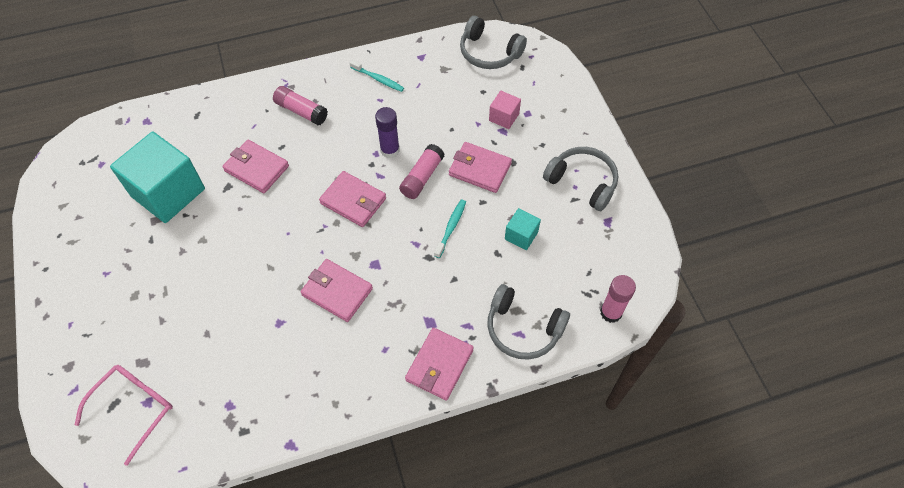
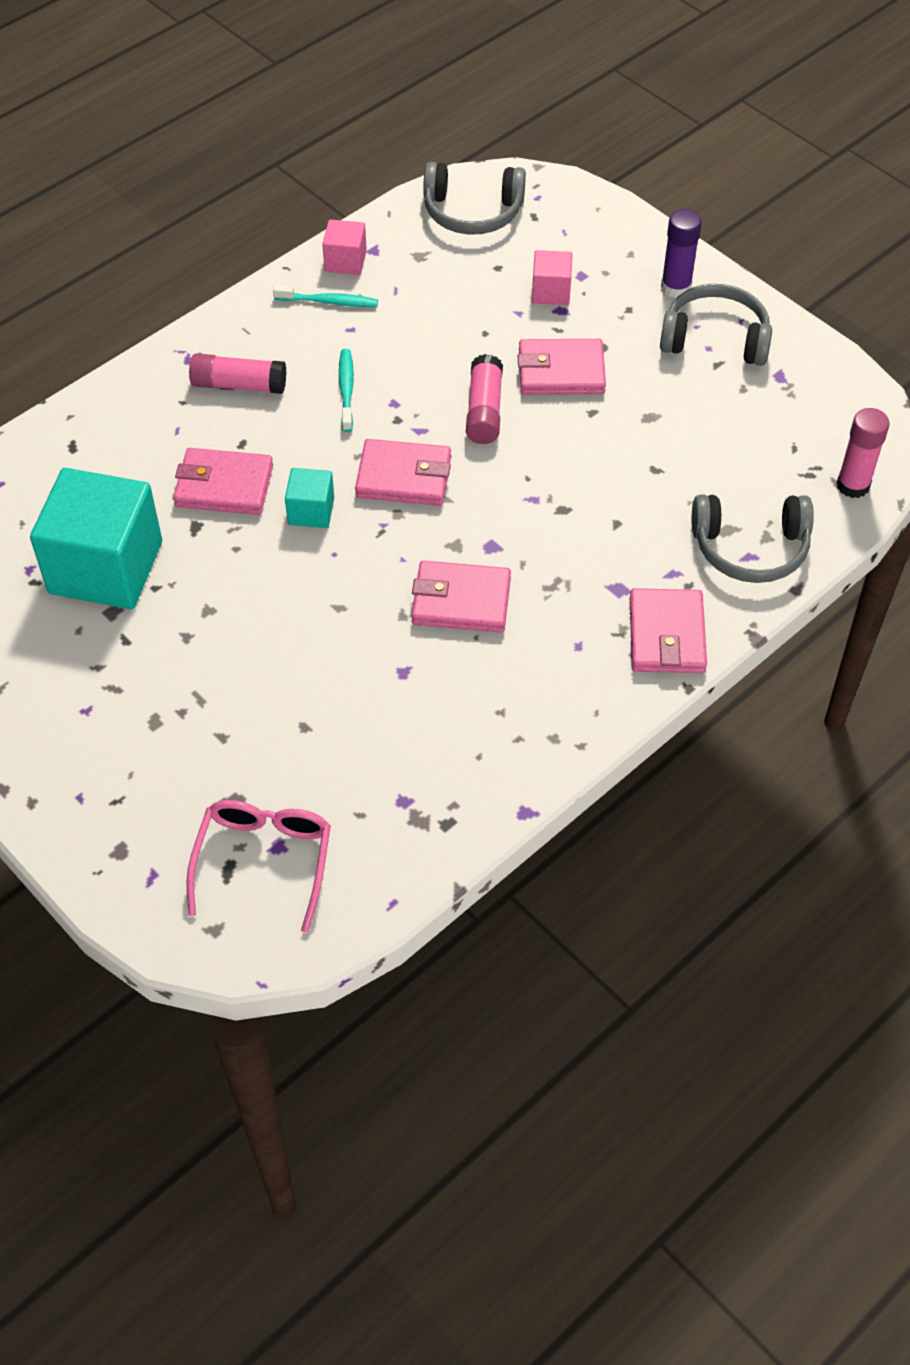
camera: 25 degrees left, 5 degrees down
purple glue stick [375,107,400,158] -> purple glue stick moved to [661,209,702,298]
turquoise toothbrush [434,199,466,258] -> turquoise toothbrush moved to [339,349,354,432]
turquoise cube [505,208,541,250] -> turquoise cube moved to [285,468,334,528]
none -> pink cube [322,219,367,275]

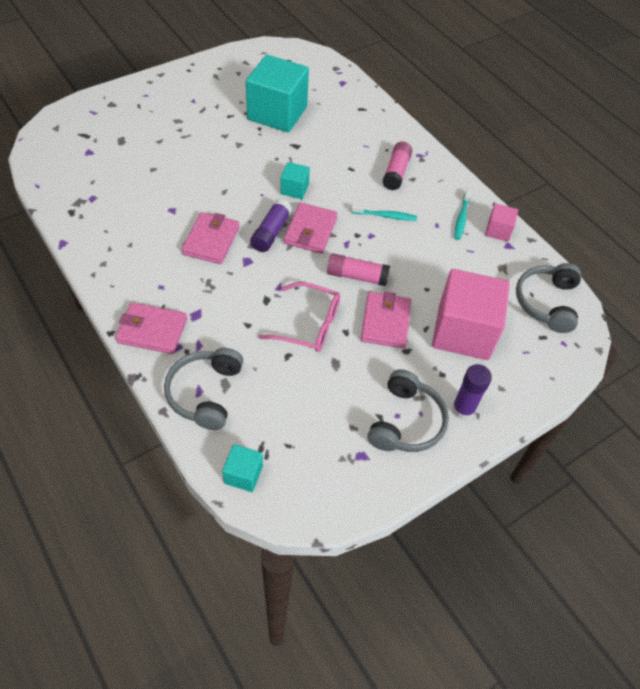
camera: 95 degrees right, 0 degrees up
pink wallet [173,448,273,515] -> none
pink glasses [186,800,331,933] -> pink glasses moved to [258,282,340,352]
pink cube [532,250,572,305] -> pink cube [432,269,510,360], size x2.17
pink glue stick [837,408,890,498] -> turquoise cube [222,444,263,492]
none -> purple glue stick [250,199,292,252]

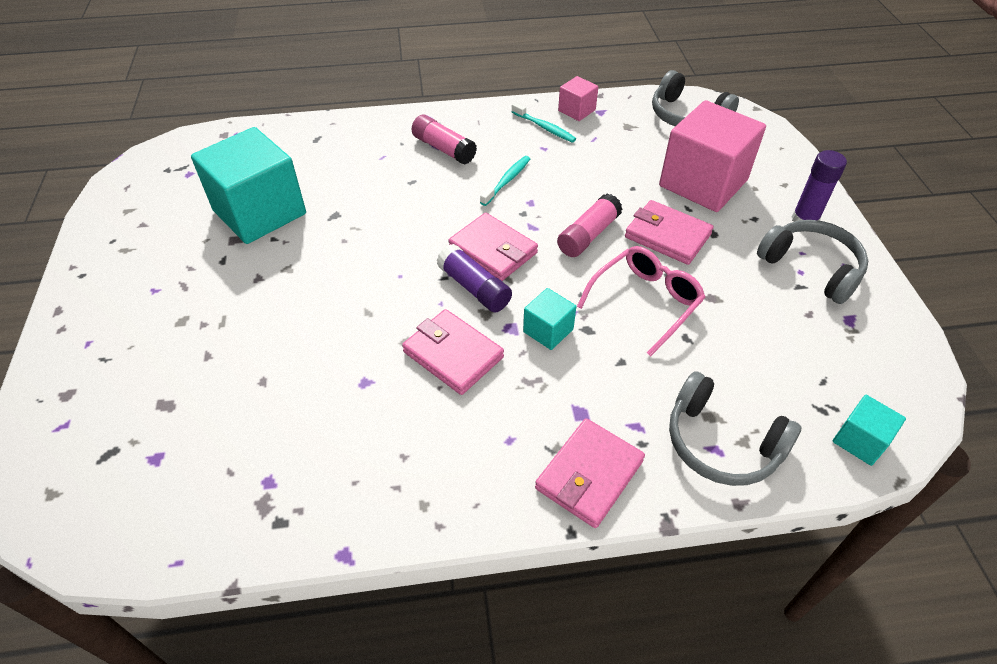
camera: 60 degrees left, 5 degrees down
turquoise cube [280,162,310,199] -> turquoise cube moved to [523,288,576,350]

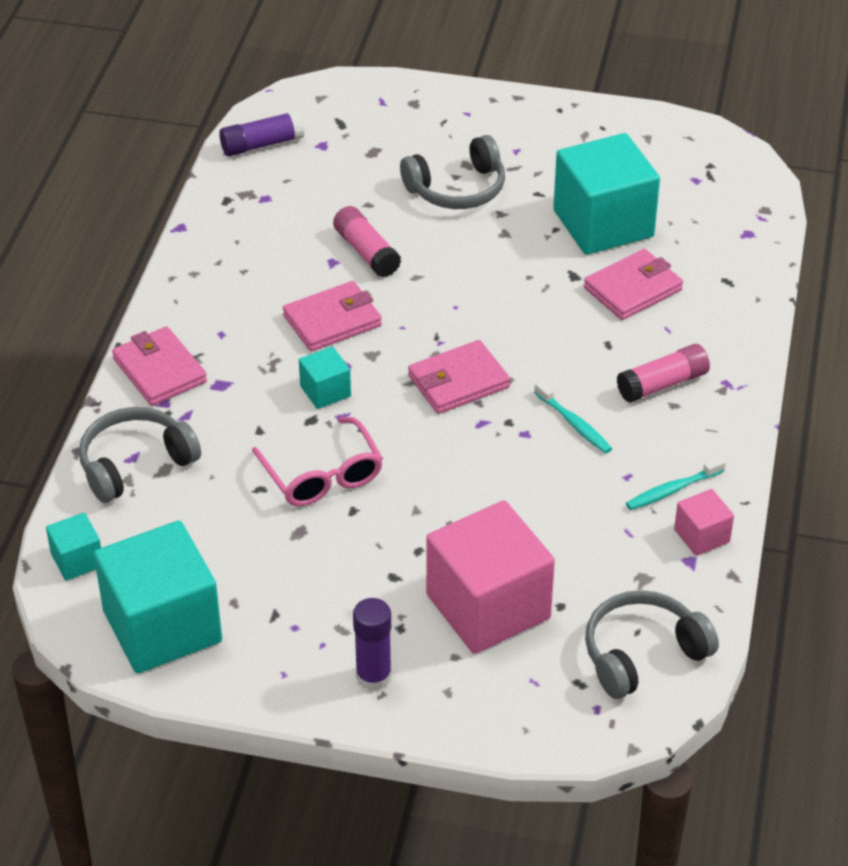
camera: 110 degrees right, 5 degrees down
purple glue stick [437,244,512,312] -> purple glue stick moved to [219,110,304,156]
pink glue stick [557,194,622,257] -> pink glue stick moved to [333,206,401,277]
pink wallet [625,200,714,265] -> pink wallet moved to [584,249,683,320]
grey headphones [757,220,868,304] -> grey headphones moved to [400,135,505,209]
none -> turquoise cube [94,521,222,674]

